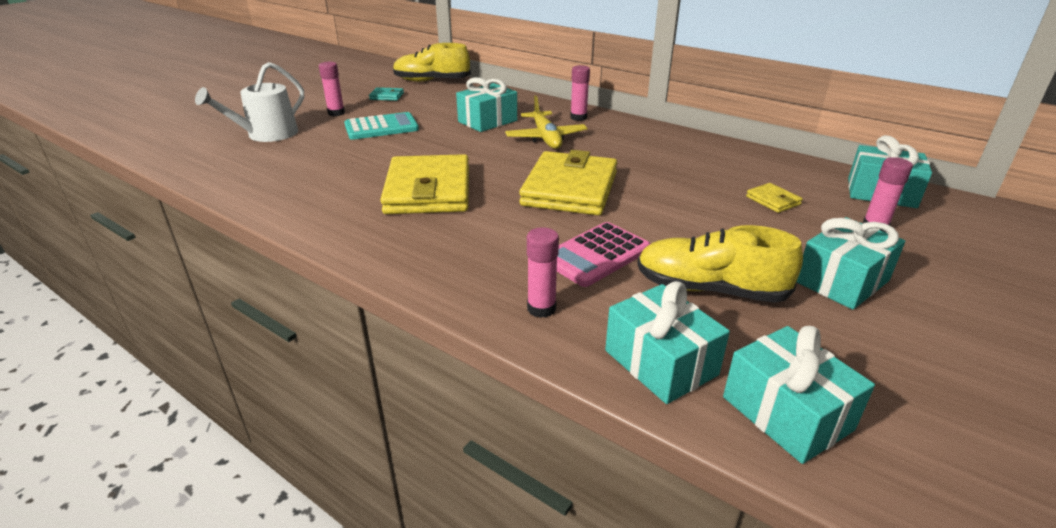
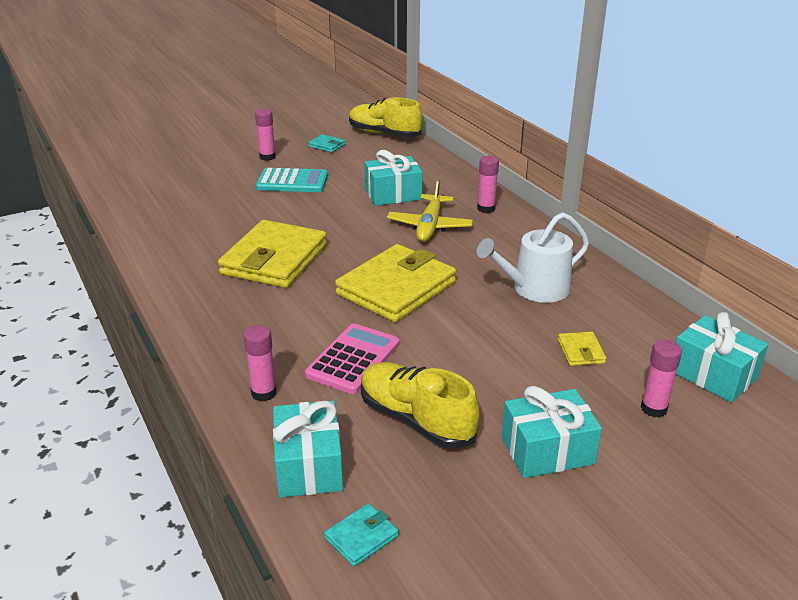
camera: 25 degrees right, 0 degrees up
white watering can [195,62,304,142] -> white watering can moved to [477,212,589,303]
pink calculator [557,222,650,287] -> pink calculator turned 135 degrees clockwise [305,324,399,394]
turquoise gift [723,326,875,464] -> turquoise wallet [324,503,399,566]

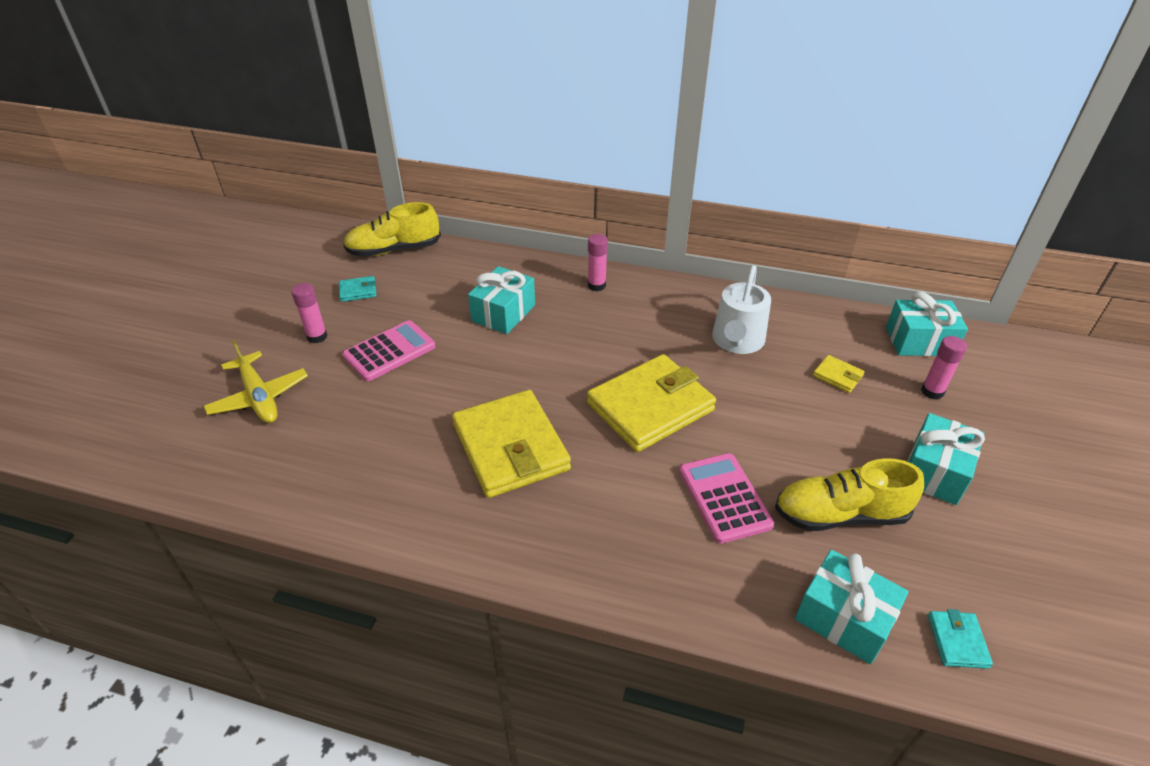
camera: 45 degrees left, 10 degrees up
pink glue stick [243,325,277,401] -> none
turquoise calculator [256,168,328,192] -> pink calculator [342,320,436,381]
yellow wallet [335,244,456,322] -> yellow wallet turned 60 degrees clockwise [587,354,716,452]
yellow plane [387,179,473,242] -> yellow plane moved to [204,340,308,423]

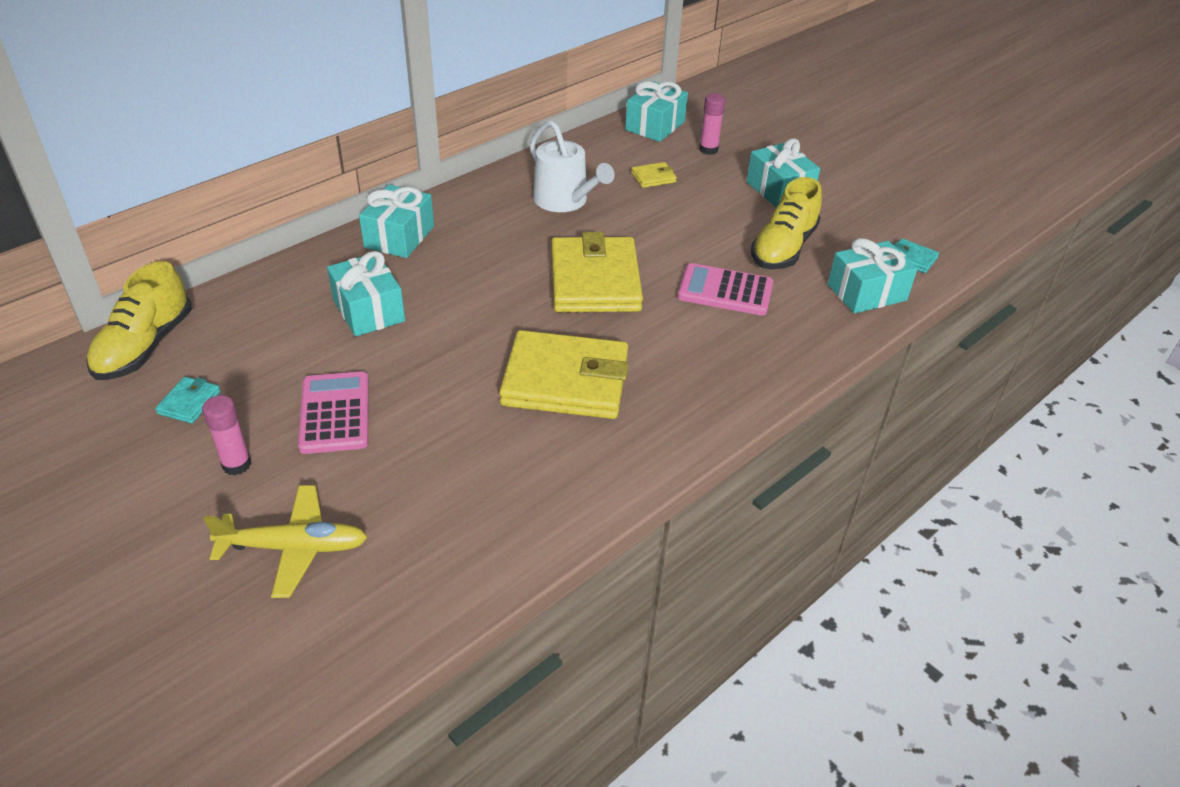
camera: 60 degrees left, 0 degrees up
pink glue stick [588,234,608,291] -> turquoise gift [359,185,434,258]

